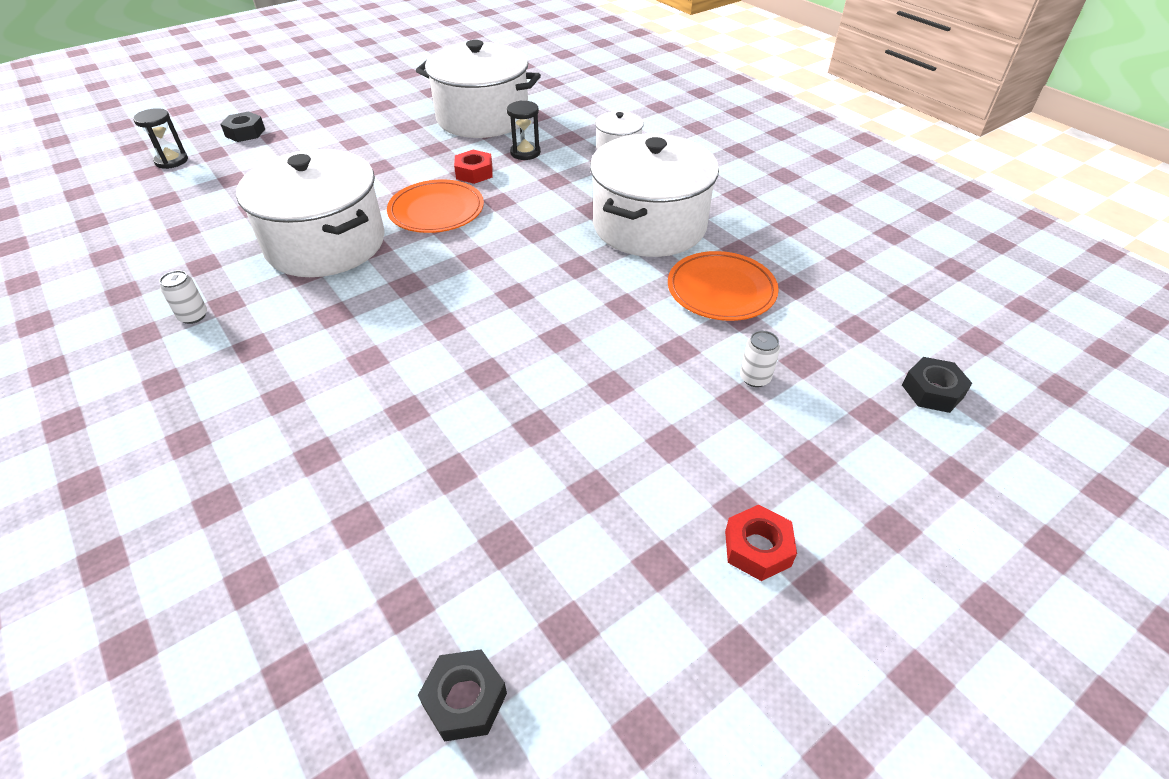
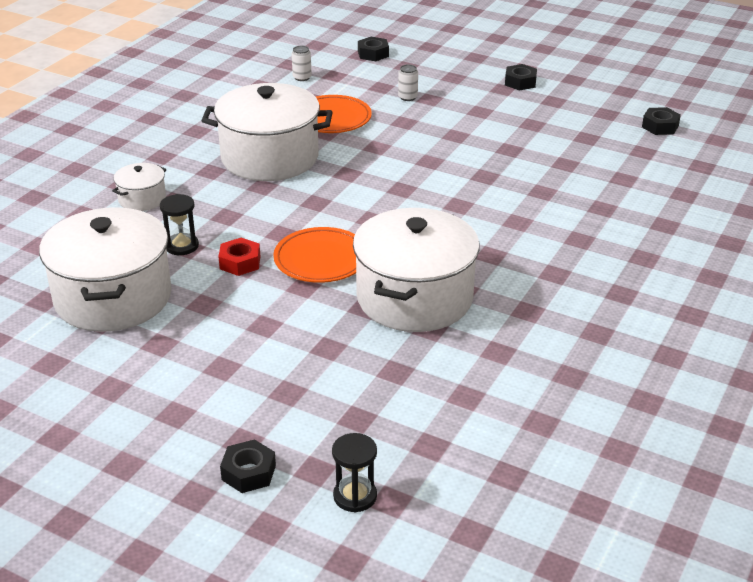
camera: 115 degrees left, 10 degrees down
white can [159,270,207,324] -> white can moved to [292,46,312,81]
red nut [725,505,797,581] -> black nut [505,64,537,91]

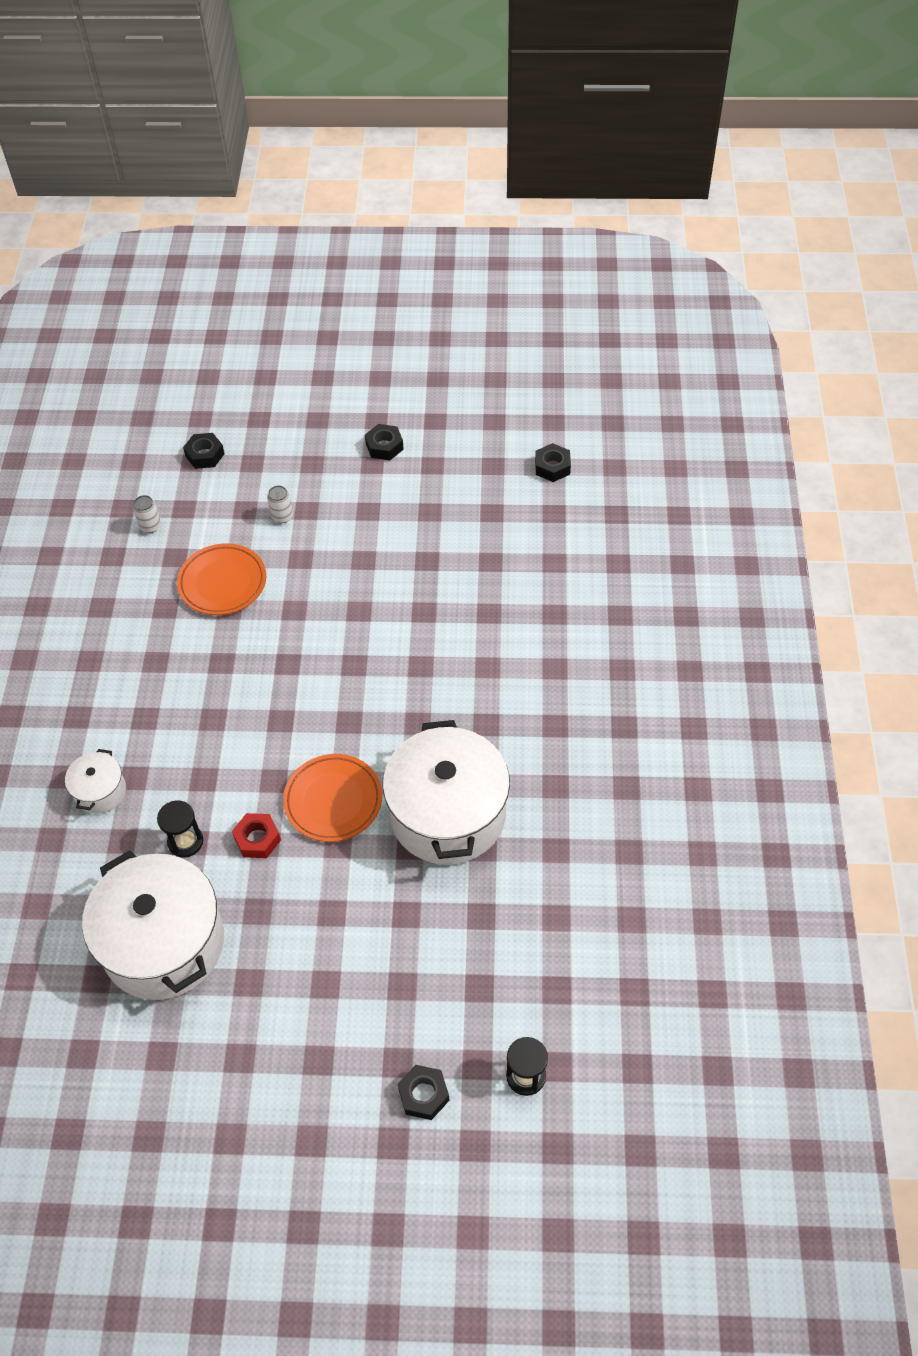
camera: 25 degrees left, 20 degrees up
white pot [201,83,333,181] -> none

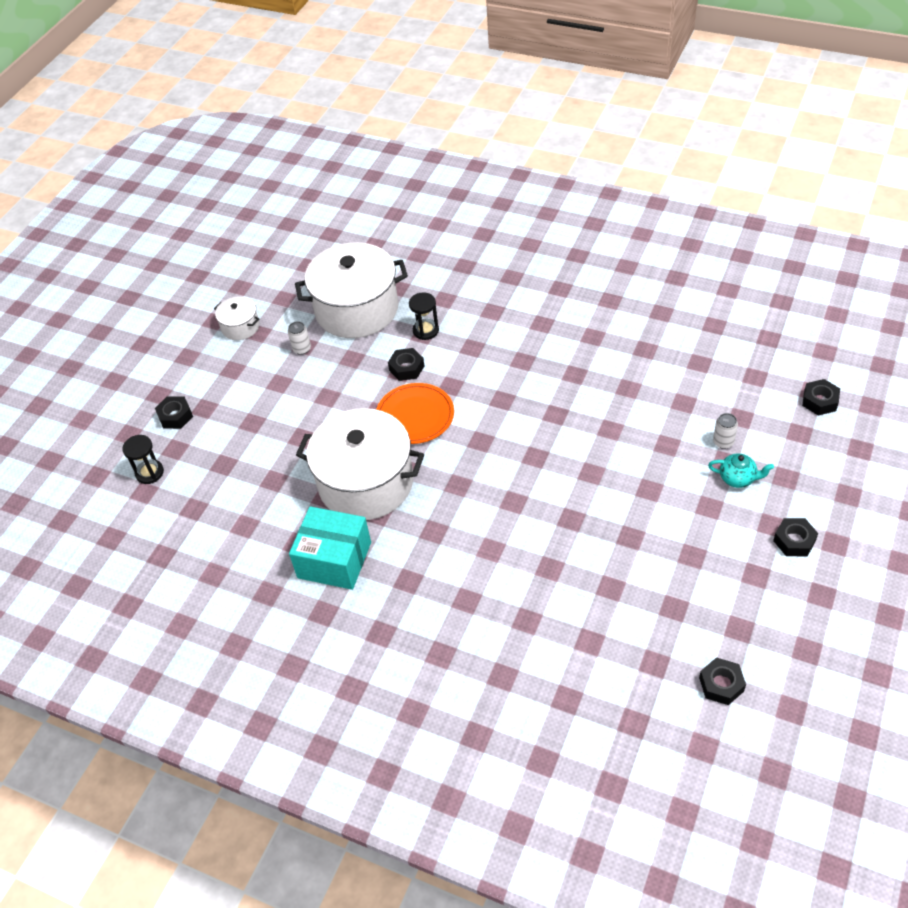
camera: 115 degrees right, 5 degrees down
white pot [65,749,126,814] -> white pot moved to [214,296,259,340]
white can [133,495,161,533] -> white can moved to [288,321,311,355]
orange plate [177,543,266,615] -> none
red nut [232,813,281,858] -> black nut [388,348,424,381]
none -> turquoise box [289,506,371,590]
none -> turquoise teapot [708,453,774,488]

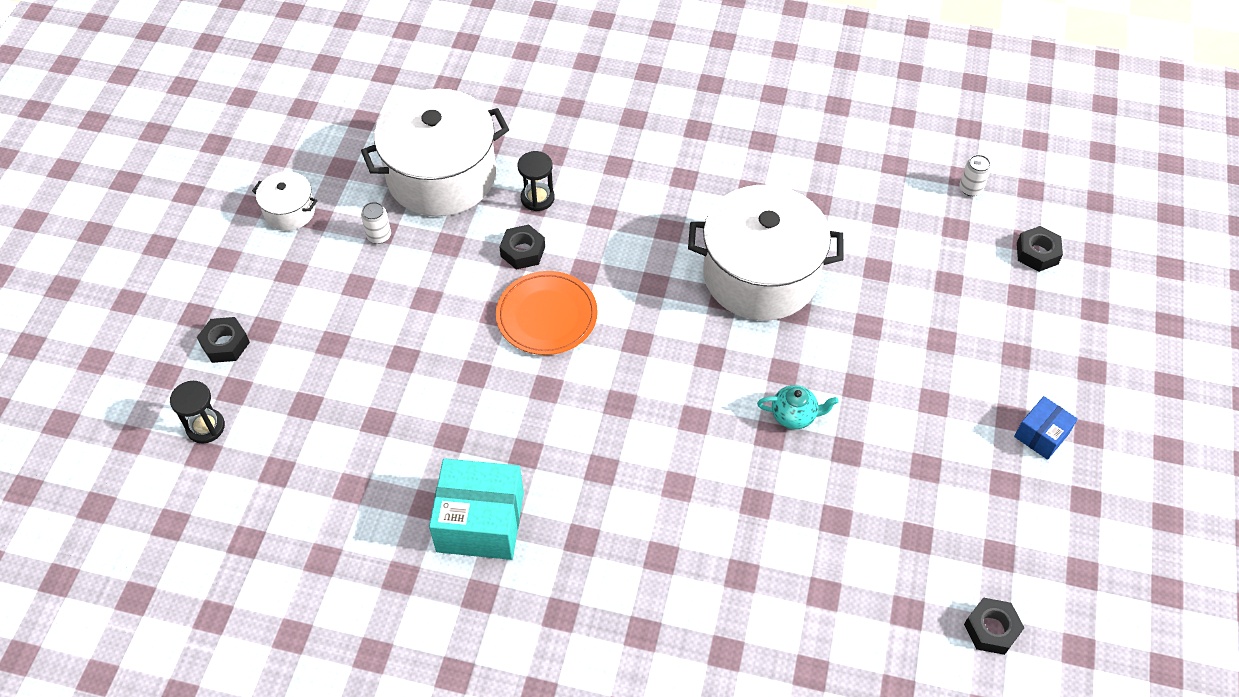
camera: 15 degrees left, 5 degrees up
white pot [296,408,424,520] -> white pot moved to [688,185,843,320]
turquoise teapot [708,453,774,488] -> turquoise teapot moved to [757,385,839,429]
white can [713,413,738,449] -> white can moved to [959,155,991,196]
black nut [773,518,818,556] -> blue box [1014,396,1078,460]

